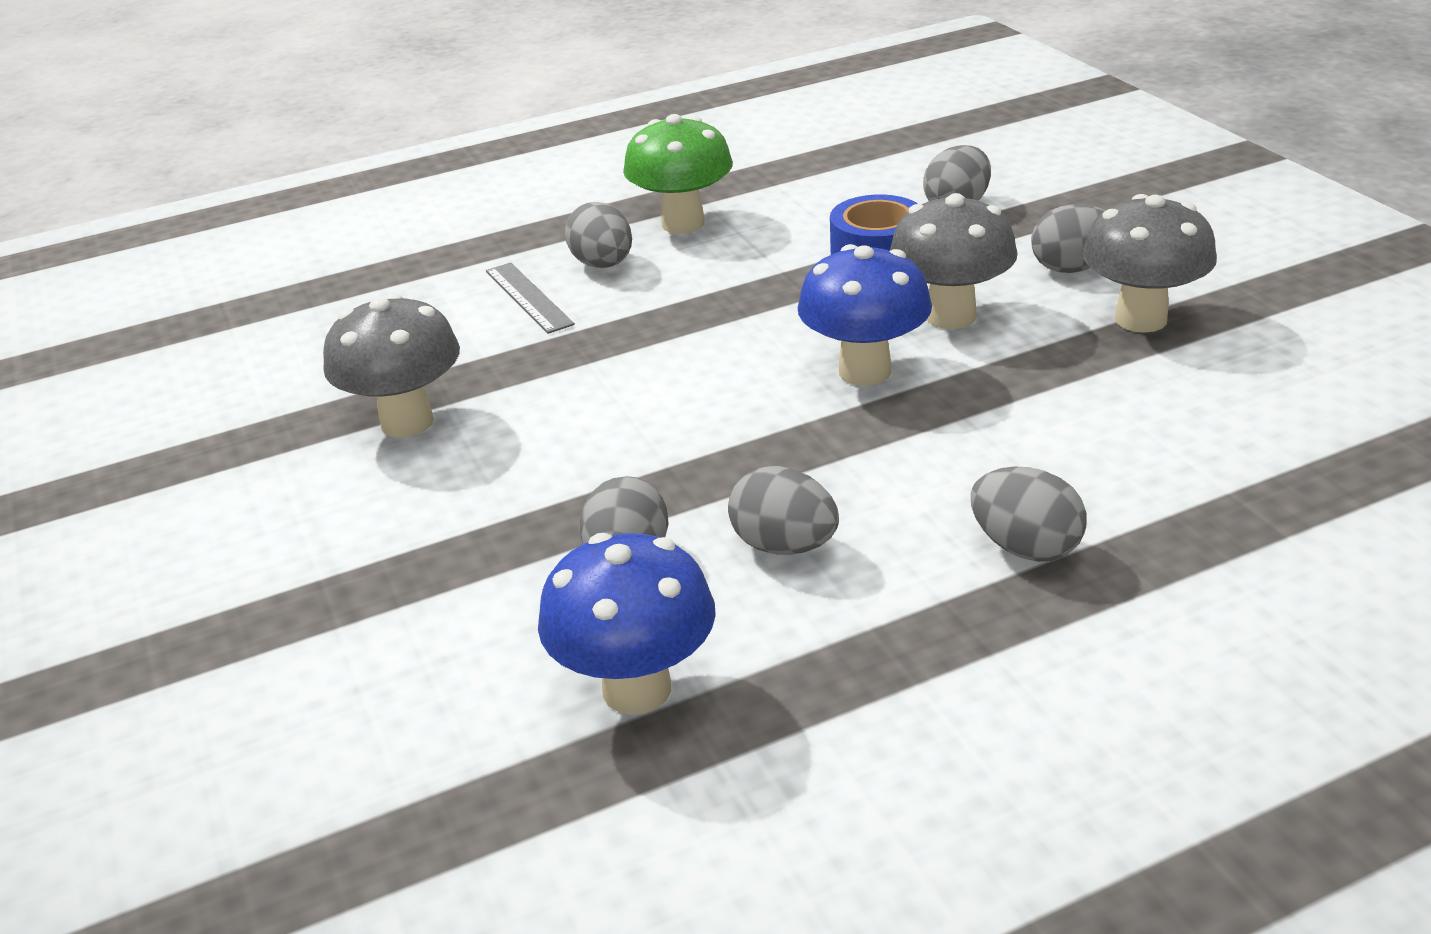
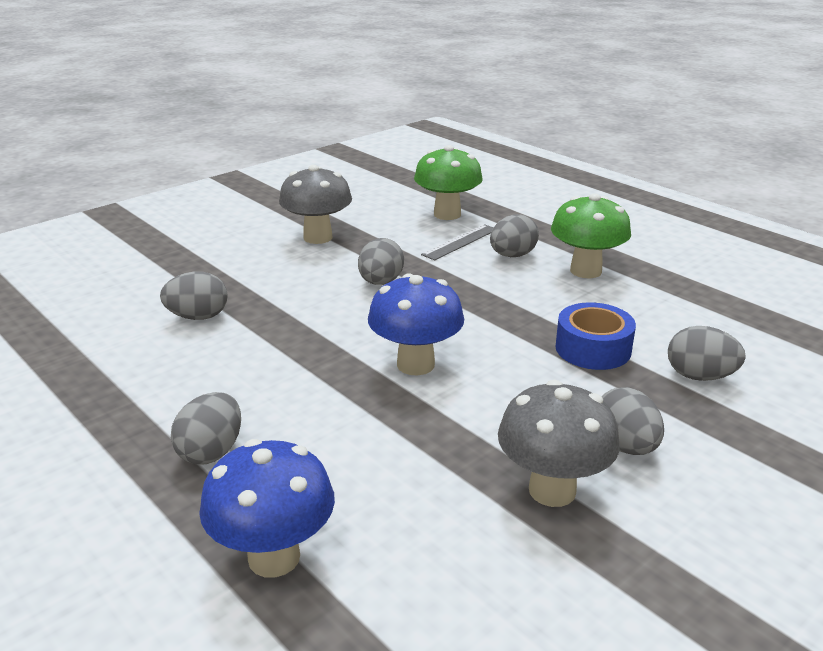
camera: 70 degrees right, 5 degrees down
blue mushroom [538,533,716,715] -> blue mushroom moved to [199,439,335,578]
grey egg [728,466,839,555] -> grey egg moved to [358,238,404,285]
grey mushroom [890,193,1018,329] -> none
none -> green mushroom [414,145,483,220]

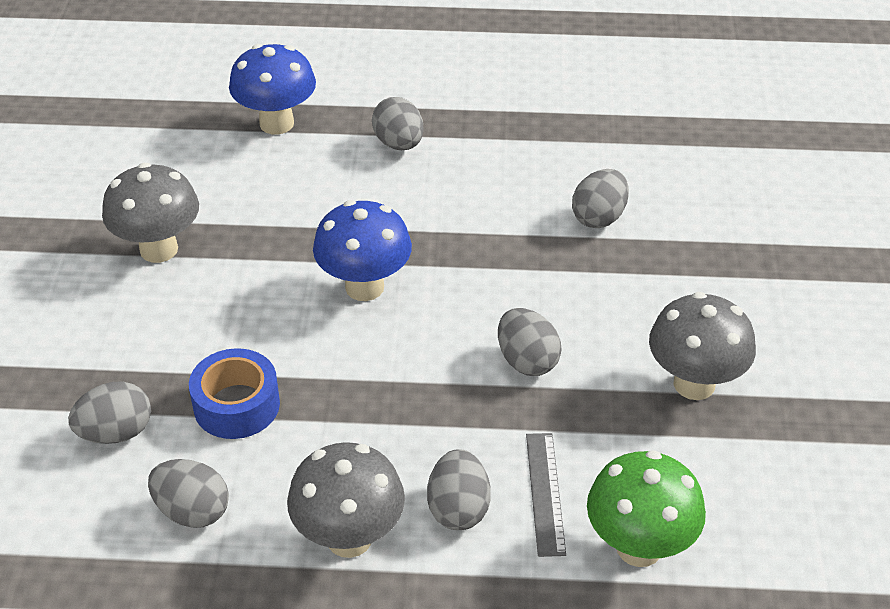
camera: 135 degrees right, 15 degrees up
green mushroom [551,193,631,278] -> grey mushroom [287,442,405,558]
grey egg [602,387,664,455] -> grey egg moved to [148,459,229,528]

